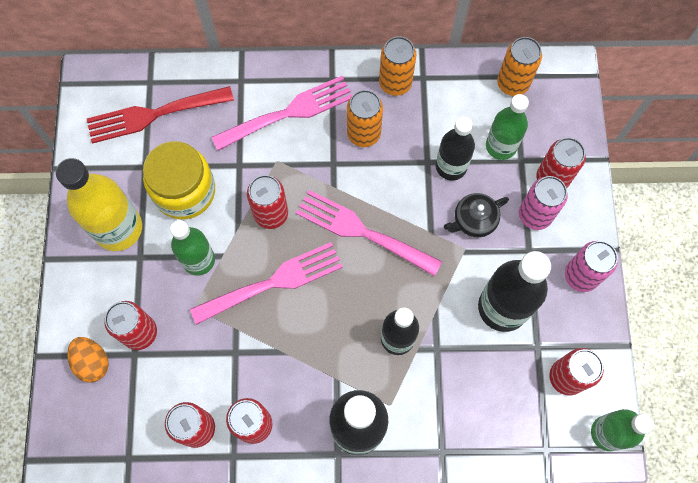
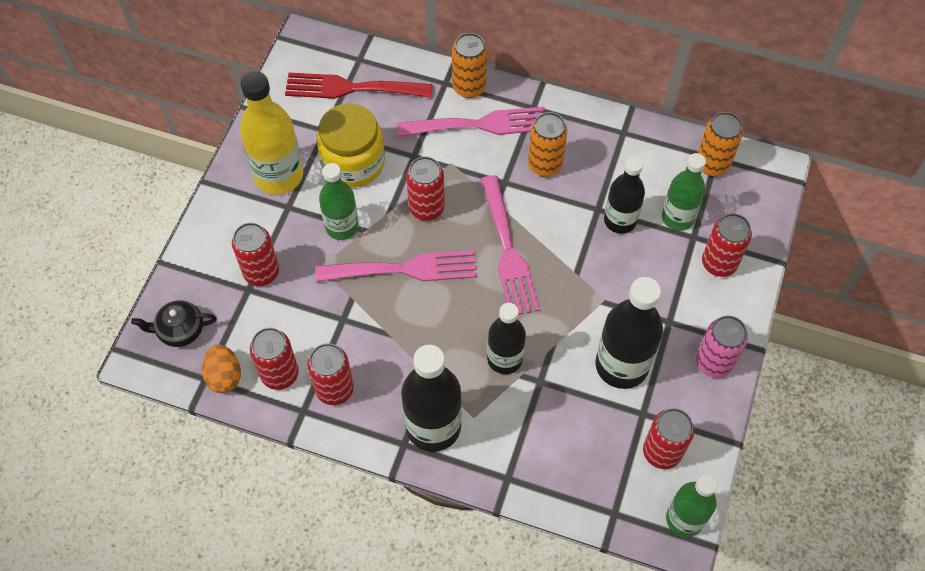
camera: 20 degrees right, 10 degrees down
orange egg [67,337,108,383] -> orange egg moved to [202,344,241,393]
pink fork [296,190,442,277] -> pink fork turned 150 degrees counterclockwise [480,175,540,315]
orange can [379,36,417,96] -> orange can moved to [452,33,487,98]
black teapot [444,193,509,237] -> black teapot moved to [131,300,217,347]
pink can [519,176,568,230] -> none

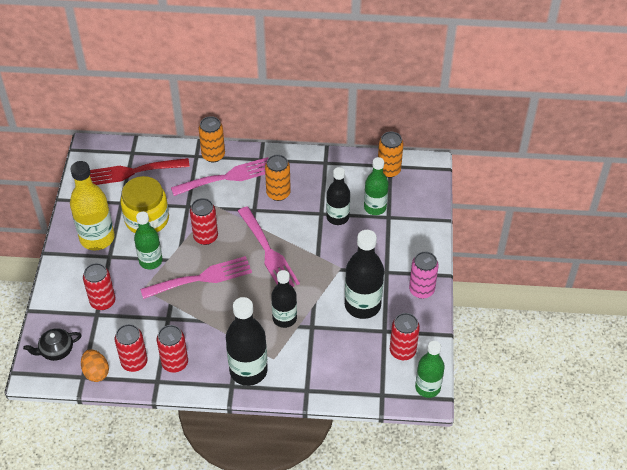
camera: 15 degrees left, 10 degrees down
red can [702,213,752,277] -> none

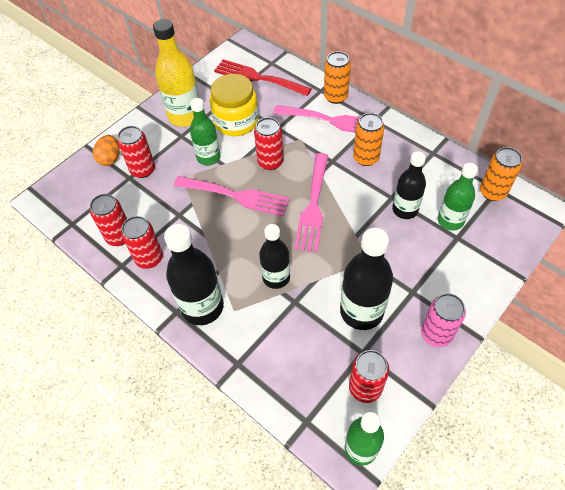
camera: 40 degrees right, 5 degrees up
black teapot [23,328,82,361] -> none
orange egg [81,349,109,382] -> orange egg moved to [93,135,120,166]

